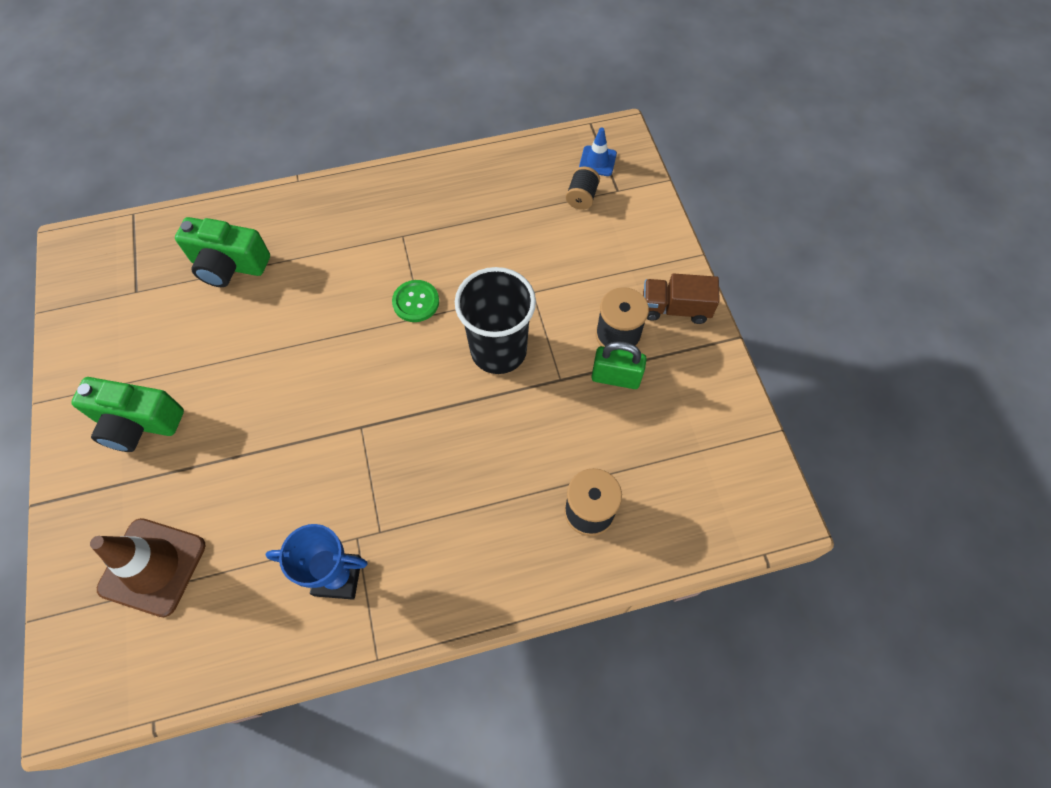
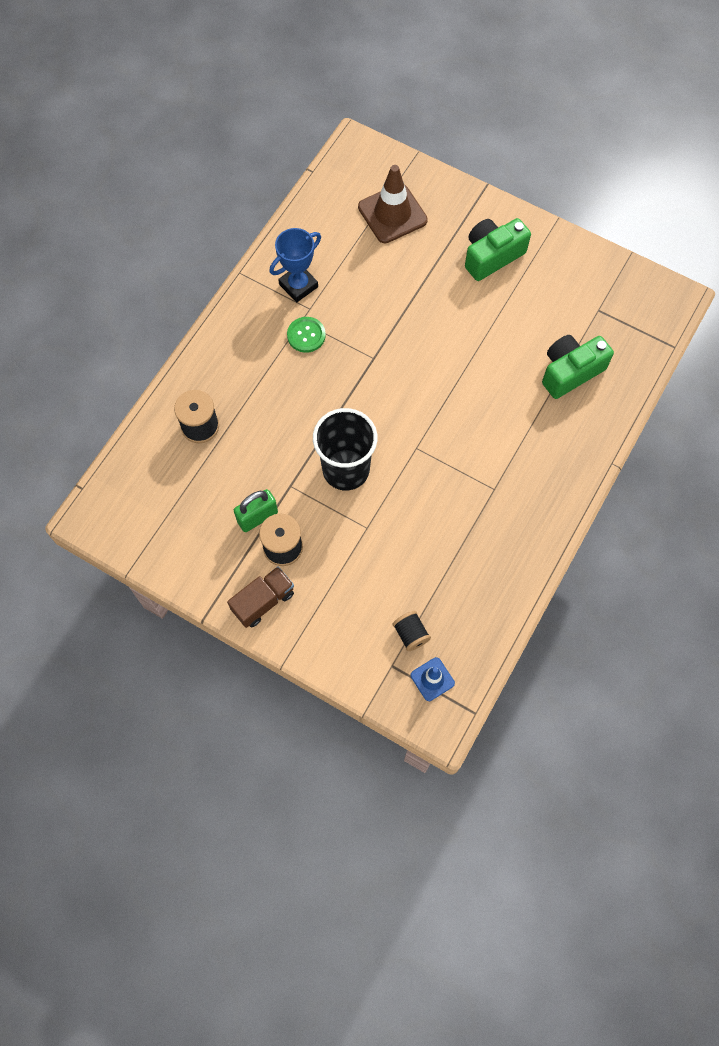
camera: 135 degrees right, 5 degrees up
green button [392,280,439,322] -> green button moved to [287,317,326,353]

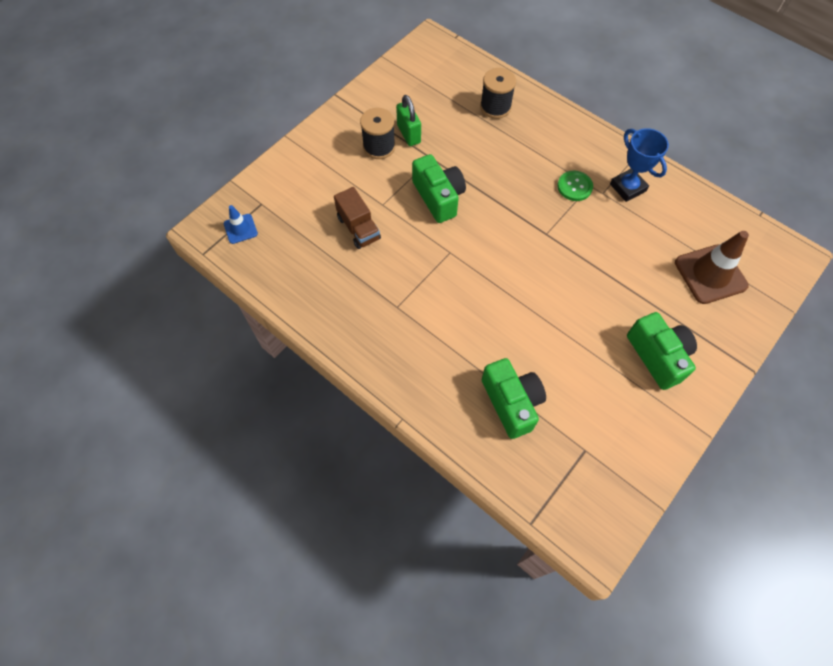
camera: 100 degrees right, 5 degrees down
brown truck [227,567,294,628] -> brown truck moved to [334,187,381,249]
black cup [313,408,378,490] -> green camera [412,154,466,223]
black spool [392,611,431,651] -> none

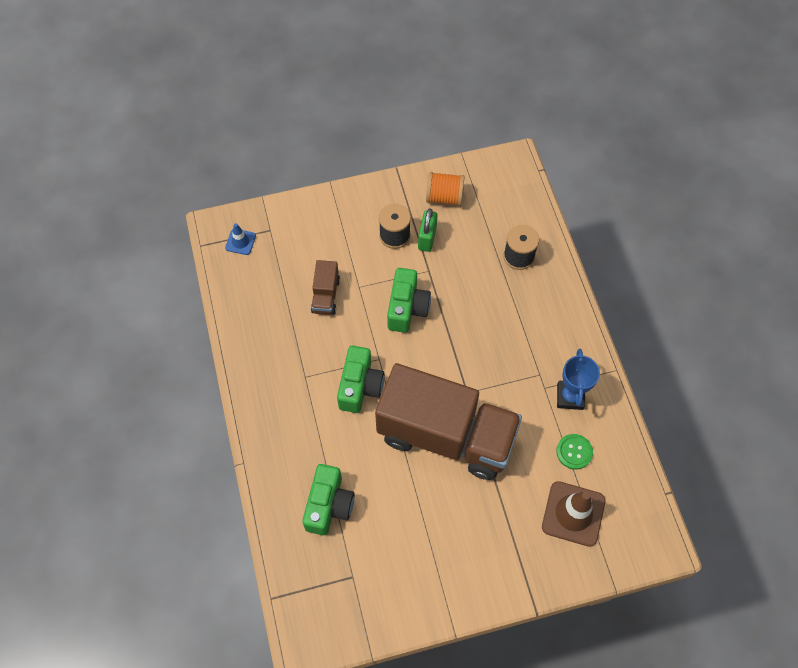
camera: 35 degrees right, 0 degrees up
green button [557,171,593,201] -> green button moved to [556,434,593,470]
green camera [627,312,697,390] -> green camera moved to [337,346,385,413]
none -> brown truck [375,363,522,480]
none -> orange spool [426,172,465,206]

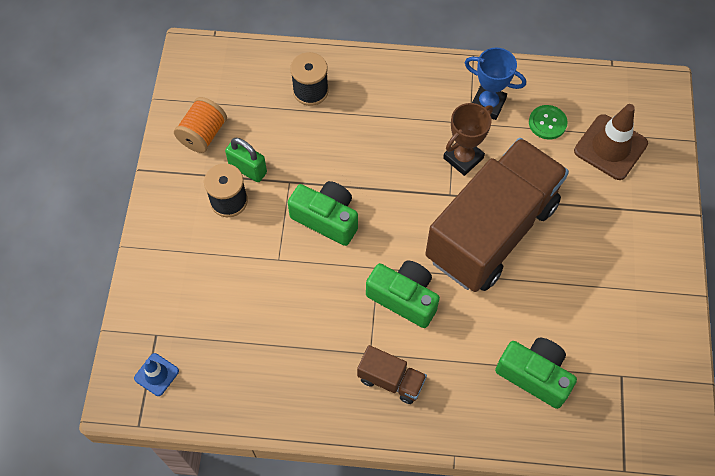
camera: 70 degrees left, 0 degrees up
brown truck [311,260,340,315] -> brown truck moved to [357,345,427,404]
none -> brown trophy [443,103,493,176]

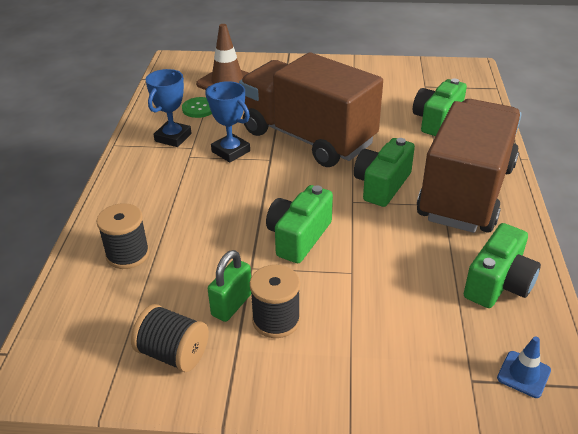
camera: 90 degrees left, 25 degrees down
orange spool [174,97,227,153] -> black spool [131,304,209,372]
brown truck [357,345,427,404] -> brown truck [417,99,522,233], size x2.48
brown trophy [443,103,493,176] -> blue trophy [205,81,250,162]
none -> green camera [464,223,541,308]

